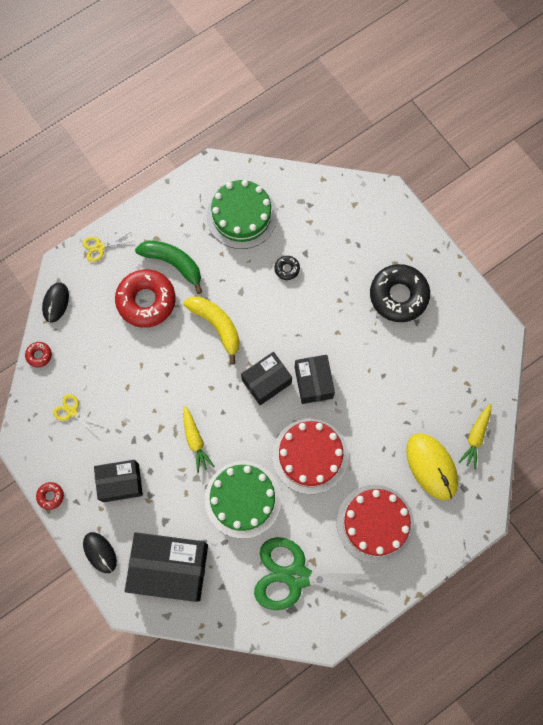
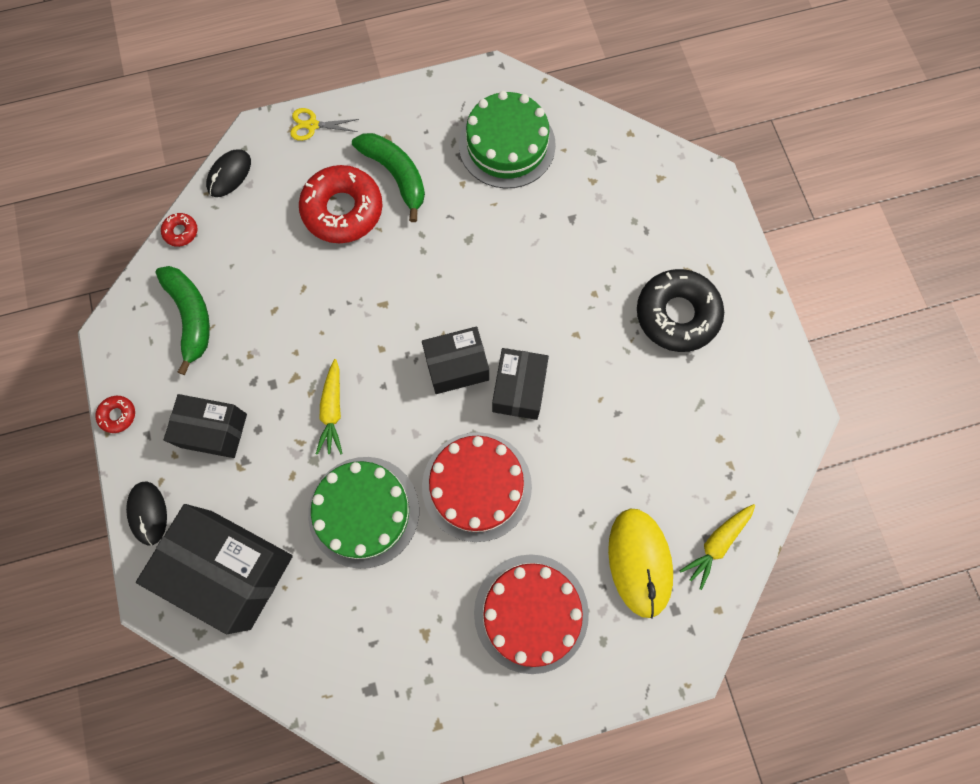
camera: 20 degrees right, 0 degrees up
yellow scissors [53,394,103,434] -> green banana [155,266,210,375]
yellow banana [184,297,240,365] -> none
green scissors [254,537,385,610] -> none
black donut [274,256,300,280] -> none

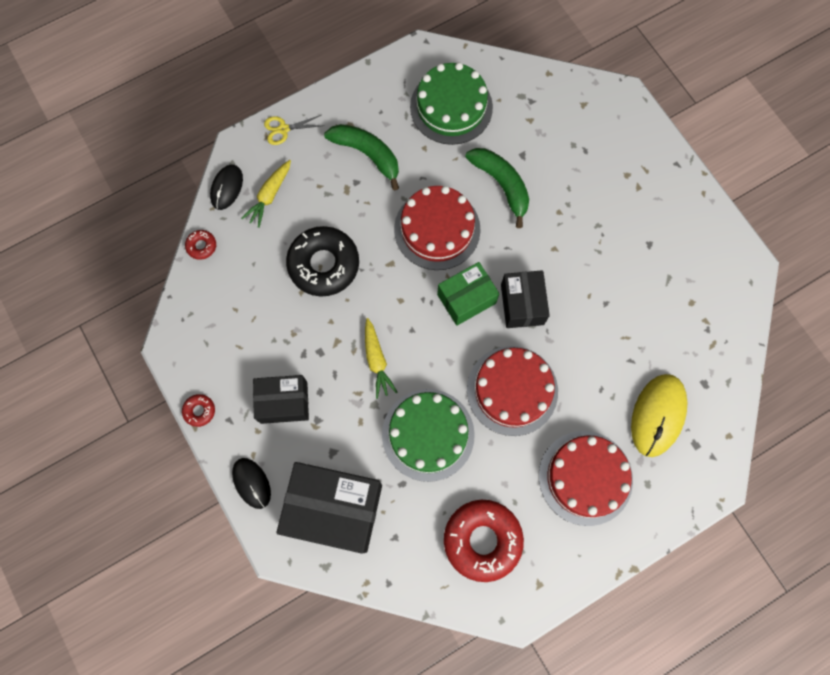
camera: 15 degrees left, 0 degrees up
green banana [155,266,210,375] -> green banana moved to [465,148,529,228]
red donut [299,165,383,243] -> red donut moved to [444,500,524,582]
black box [422,326,489,394] -> green box [437,262,499,326]
yellow mouse [608,509,673,619] -> yellow mouse turned 45 degrees clockwise [631,374,687,457]
black donut [637,269,724,352] -> black donut moved to [286,226,359,296]
yellow carrot [680,504,755,590] -> yellow carrot moved to [241,160,291,228]
none -> red cake [394,186,481,270]

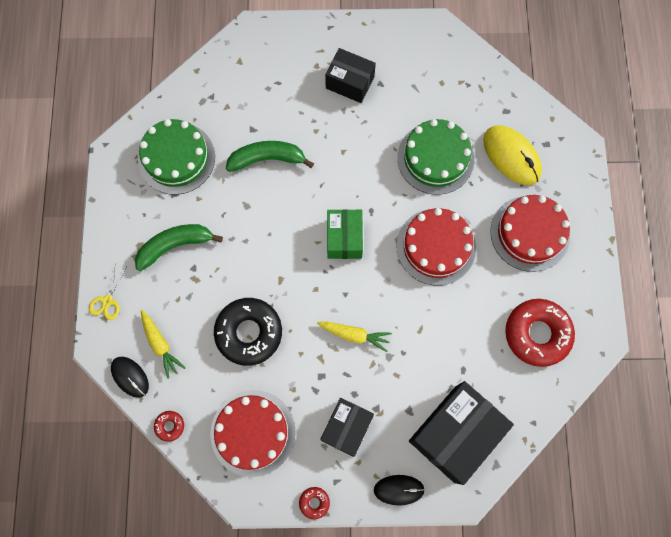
camera: 60 degrees left, 0 degrees up
green cake [382,389,475,482] -> green cake moved to [397,119,474,195]
red cake [394,186,481,270] -> red cake moved to [210,390,295,477]
black box [501,270,550,328] -> black box moved to [325,48,376,103]

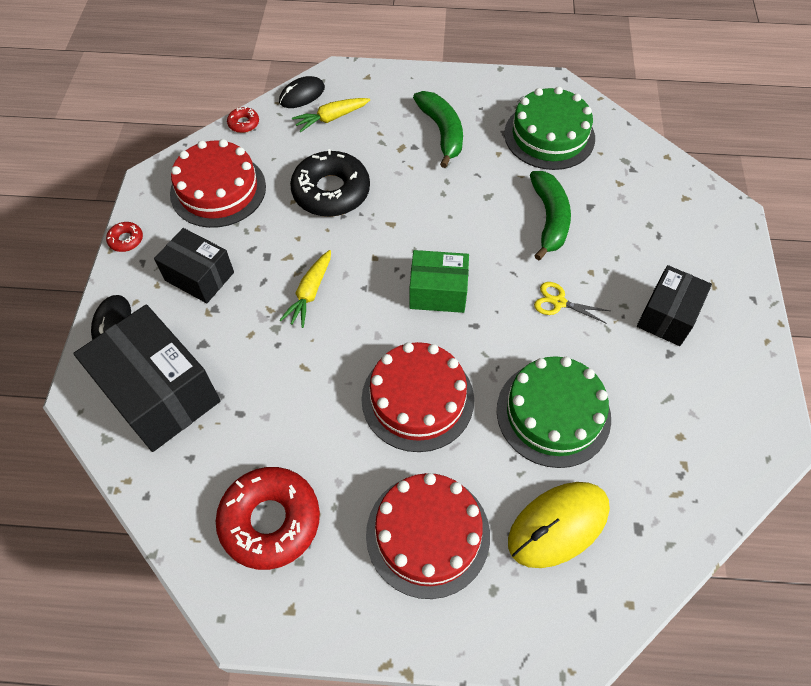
camera: 95 degrees right, 15 degrees down
yellow scissors [89,265,127,320] -> yellow scissors moved to [534,282,610,324]

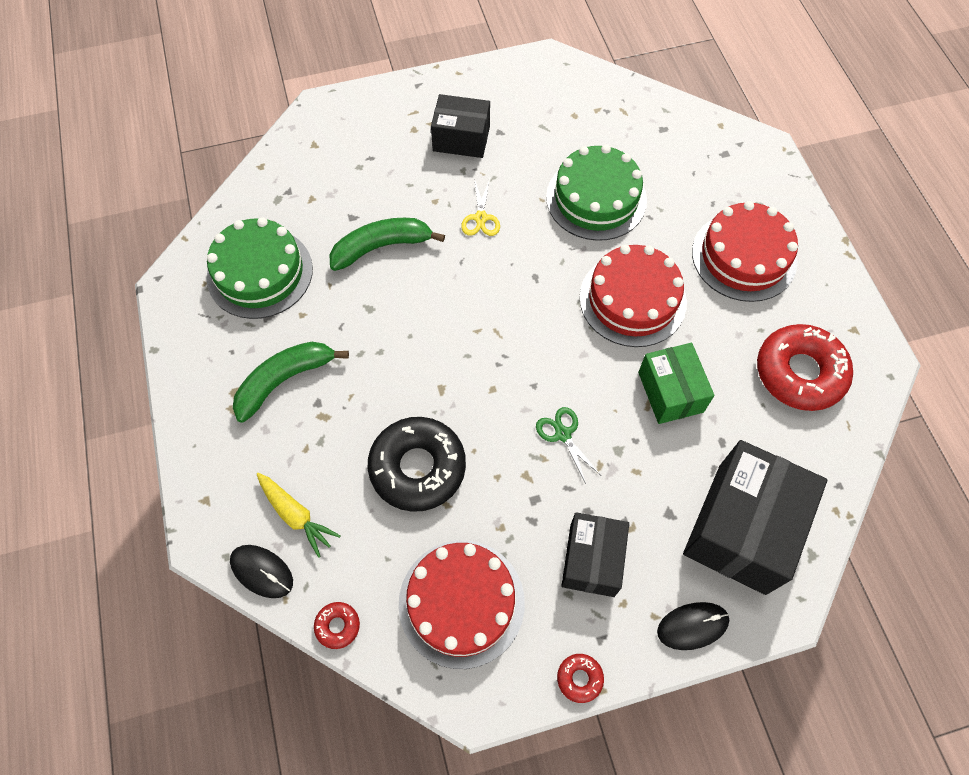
camera: 110 degrees left, 5 degrees up
yellow carrot [280,250,331,328] -> green scissors [536,407,601,484]
green box [409,250,469,313] -> green box moved to [638,343,715,424]
yellow mouse [508,482,610,568] -> none

